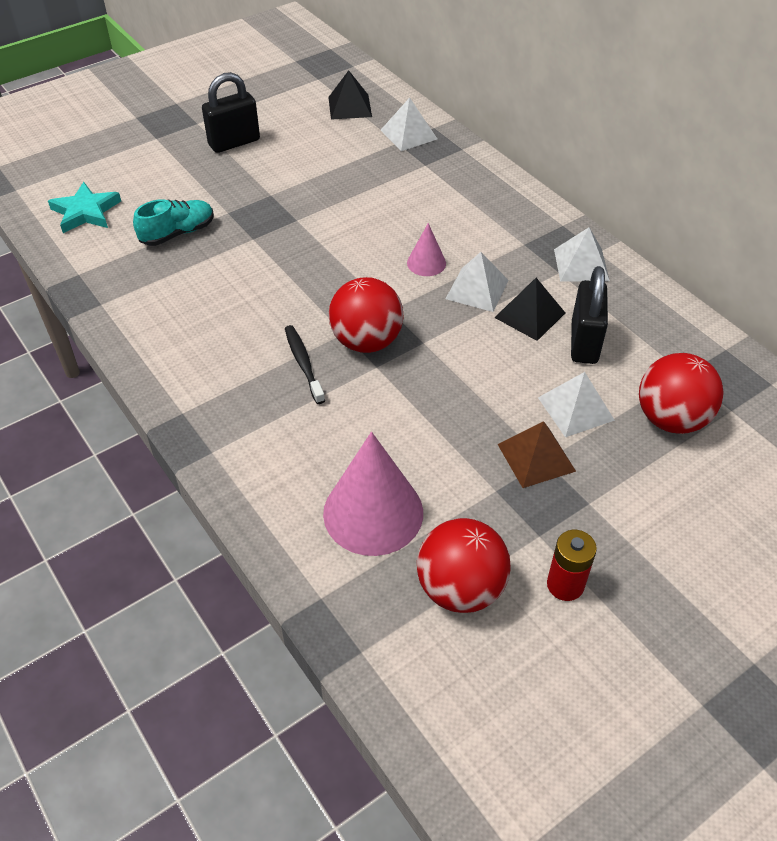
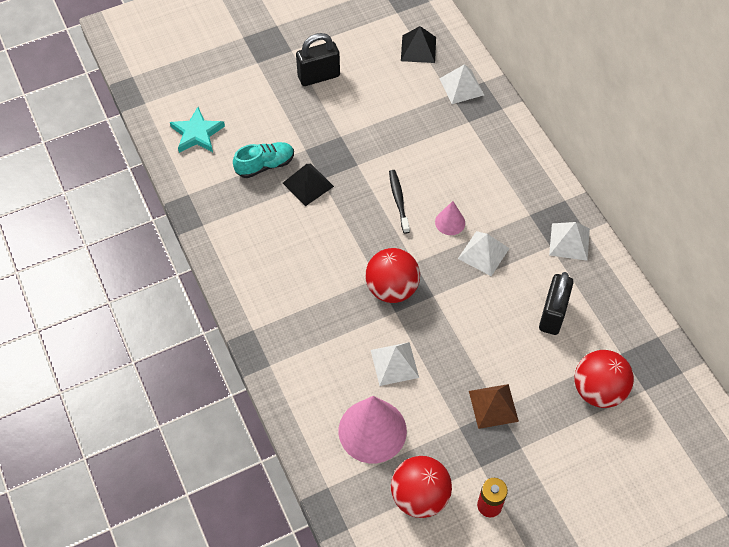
camera: 10 degrees right, 10 degrees up
black toothbrush [285,325,325,404] -> black toothbrush moved to [389,170,410,234]
black pyramid [494,278,565,341] -> black pyramid moved to [283,164,334,206]
white pyramid [538,372,615,437] -> white pyramid moved to [371,342,419,386]

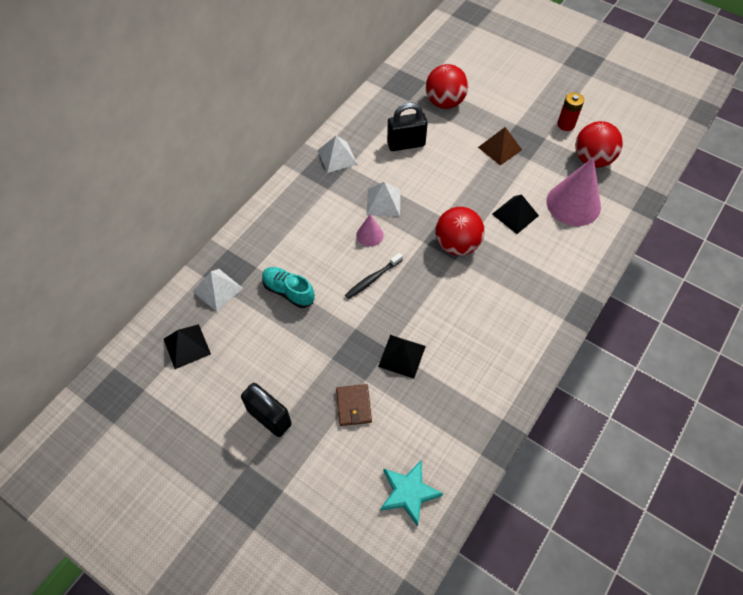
camera: 120 degrees left, 0 degrees up
turquoise shoe [233,142,294,178] -> turquoise shoe moved to [262,267,315,308]
white pyramid [371,342,419,386] -> black pyramid [492,194,539,234]
none -> brown wallet [336,384,372,426]

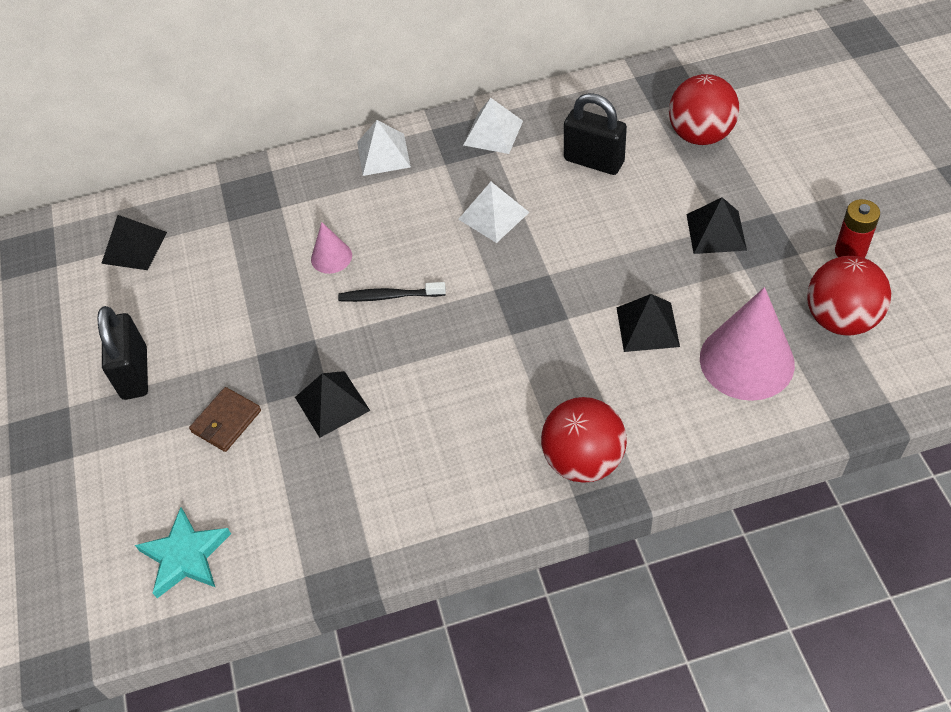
camera: 45 degrees right, 5 degrees down
white pyramid [193,269,243,312] -> white pyramid moved to [357,120,411,176]
turquoise shoe [262,267,315,308] -> none
pink cone [356,215,384,247] -> pink cone moved to [311,222,352,274]
red ball [435,207,484,256] -> red ball moved to [541,397,627,483]
brown pyramid [478,127,522,166] -> black pyramid [686,197,747,254]

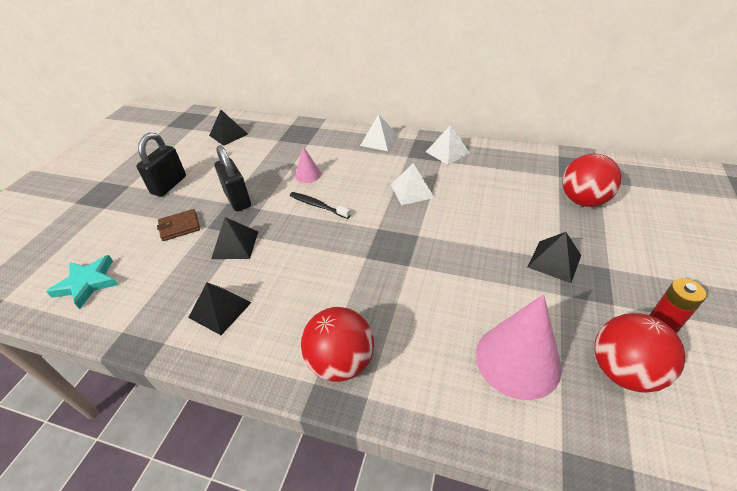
camera: 30 degrees right, 10 degrees down
black padlock [564,93,627,175] -> black padlock moved to [215,145,251,211]
black pyramid [616,294,680,352] -> black pyramid moved to [188,283,252,335]

